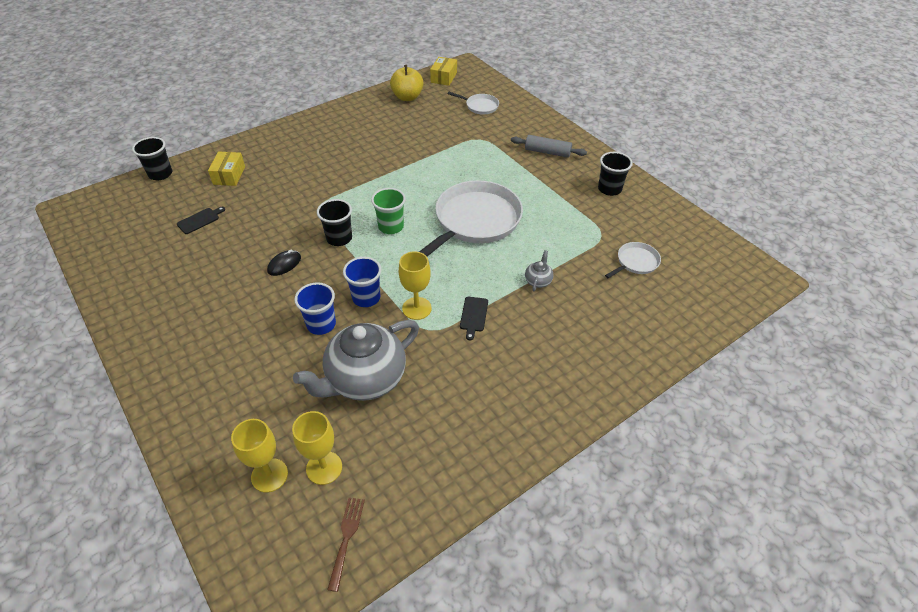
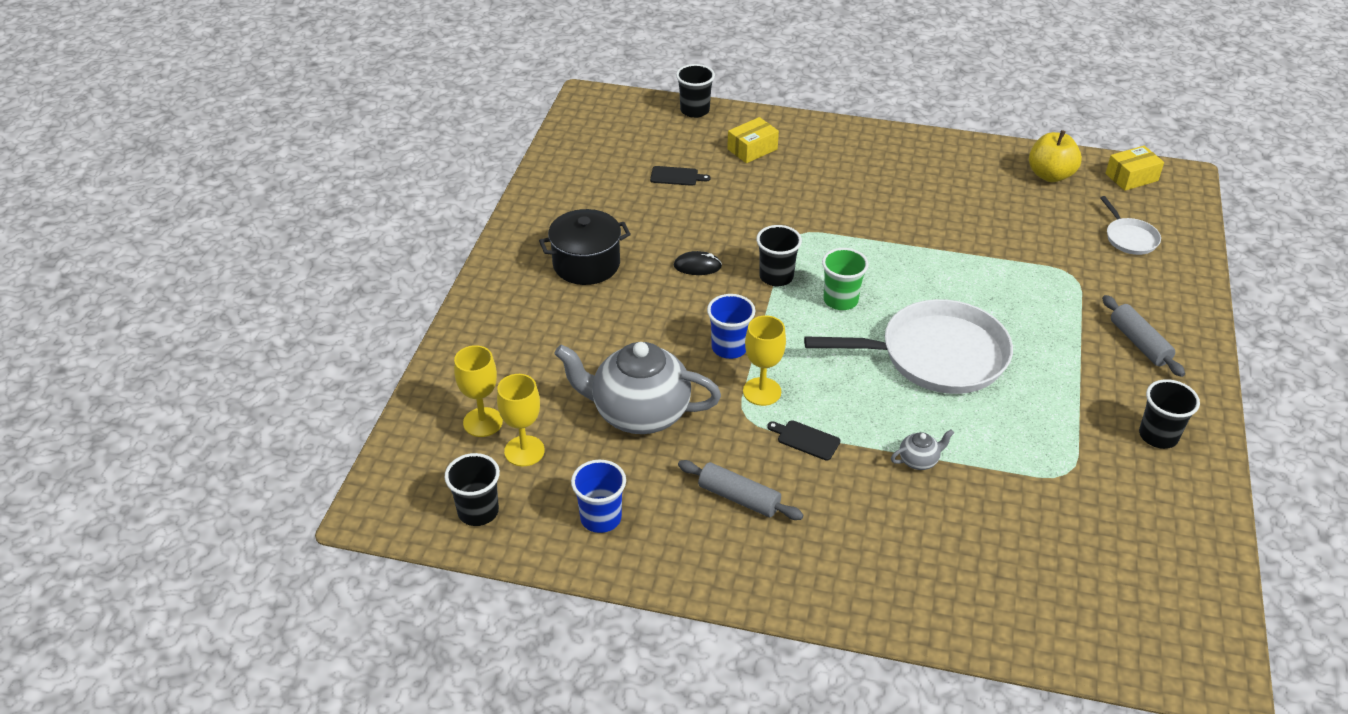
camera: 50 degrees right, 5 degrees down
blue cup [294,282,336,335] -> blue cup moved to [571,460,626,533]
brown fork [327,497,365,592] -> black cup [445,453,500,526]
black cutting board [460,297,488,340] -> black cutting board turned 60 degrees clockwise [767,420,840,461]
white pan [605,242,661,278] -> none
none -> black pot [539,209,631,285]
none -> grey rolling pin [678,460,804,520]

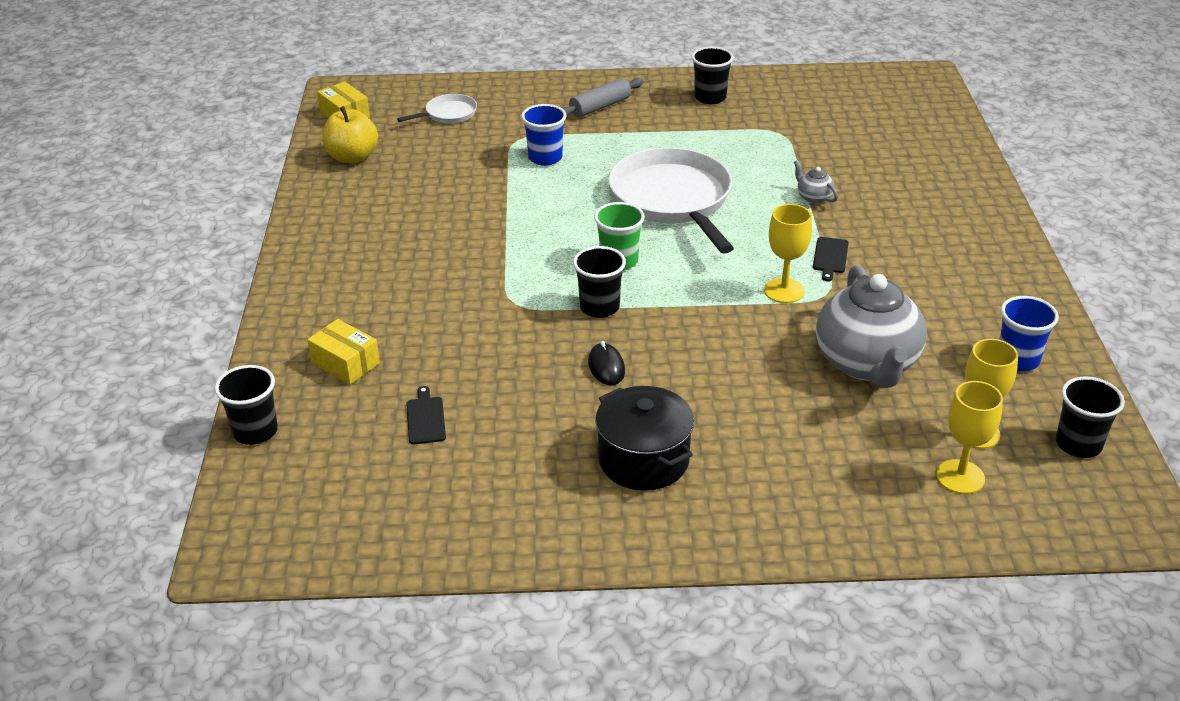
camera: 105 degrees left, 5 degrees down
grey rolling pin [678,460,804,520] -> none
blue cup [707,294,755,359] -> blue cup moved to [521,104,567,166]

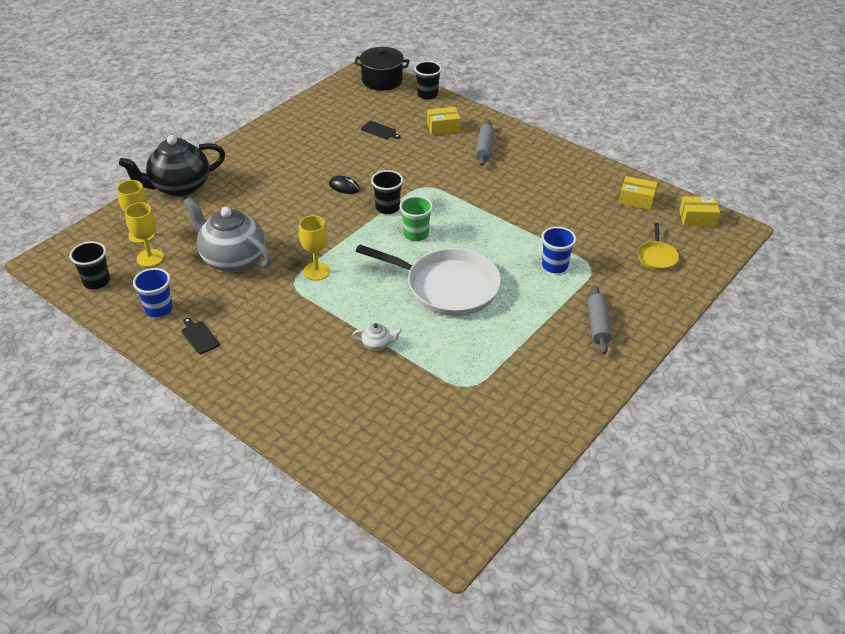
camera: 130 degrees right, 5 degrees up
yellow apple [323,106,378,163] -> yellow box [619,176,657,210]
white pan [397,94,477,123] -> yellow pan [637,223,679,271]
black pot [595,386,694,491] -> black pot moved to [354,47,410,91]
black cup [691,47,734,104] -> none
grey teapot [794,160,838,204] -> white teapot [352,323,402,350]
black cutting board [813,237,849,281] -> black cutting board moved to [182,318,220,354]
none -> black teapot [119,135,225,197]
none -> grey rolling pin [476,120,494,166]

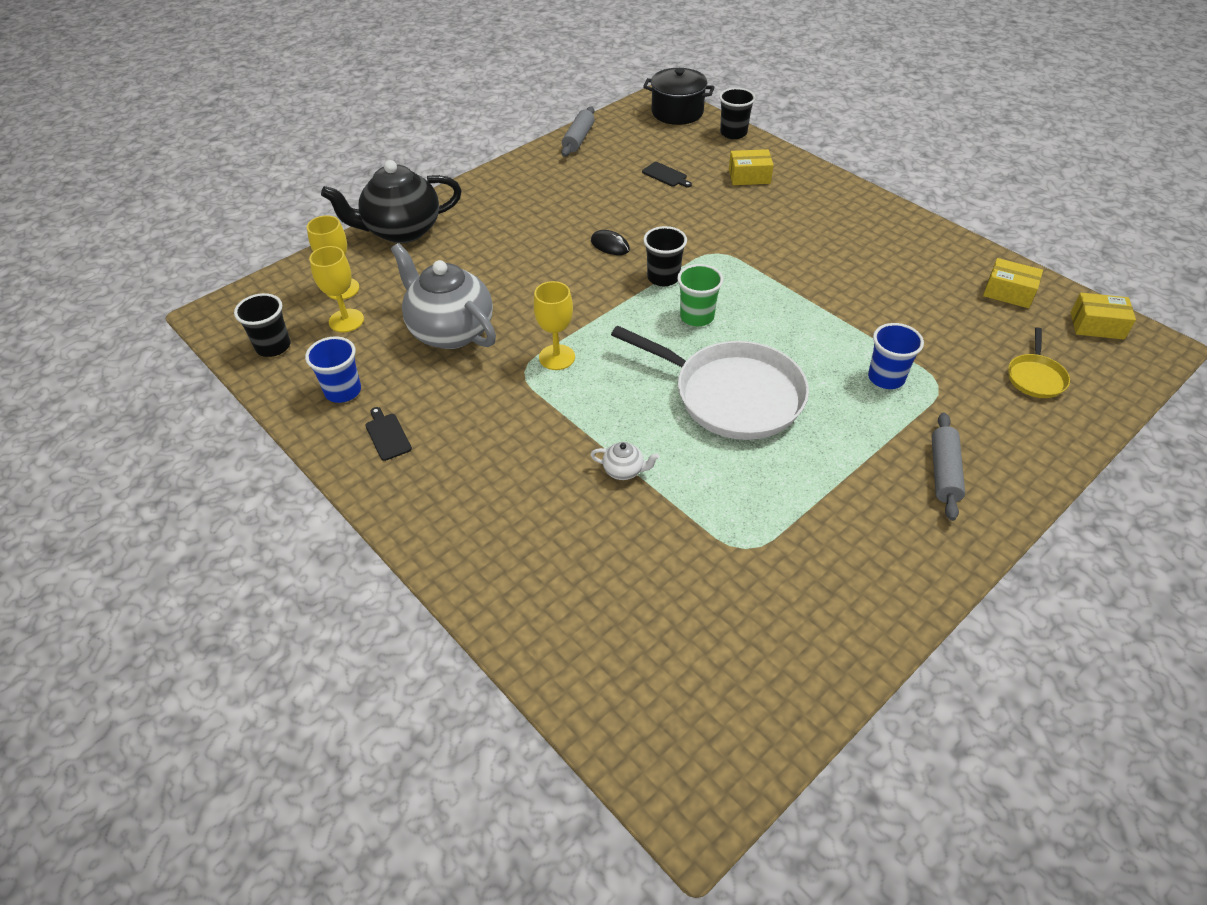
camera: 10 degrees right, 5 degrees up
grey rolling pin [476,120,494,166] -> grey rolling pin moved to [561,107,595,157]

